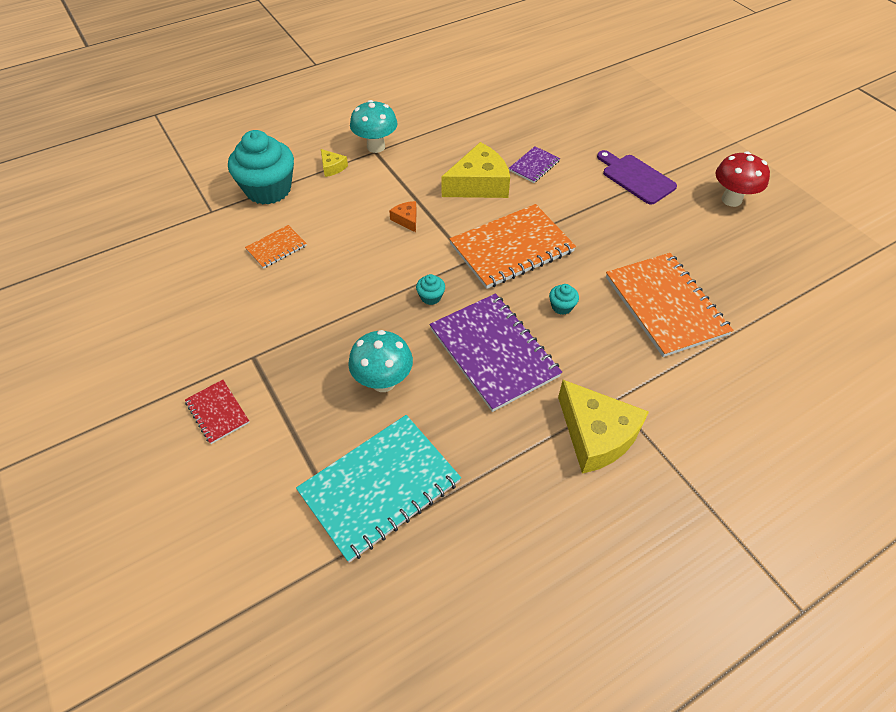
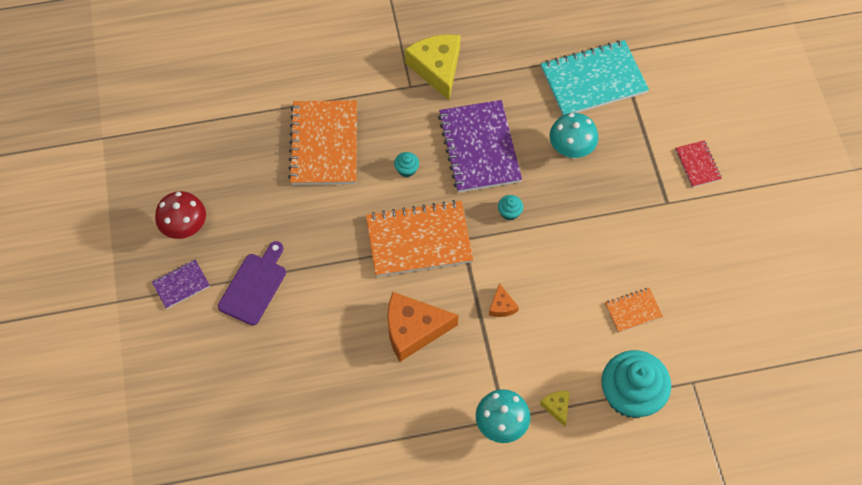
camera: 160 degrees left, 10 degrees up
yellow cheese [441,142,510,198] -> orange cheese [387,292,458,362]
purple notebook [509,146,560,183] -> purple notebook moved to [152,260,210,309]
purple cutting board [597,150,677,204] -> purple cutting board turned 135 degrees counterclockwise [218,241,286,325]

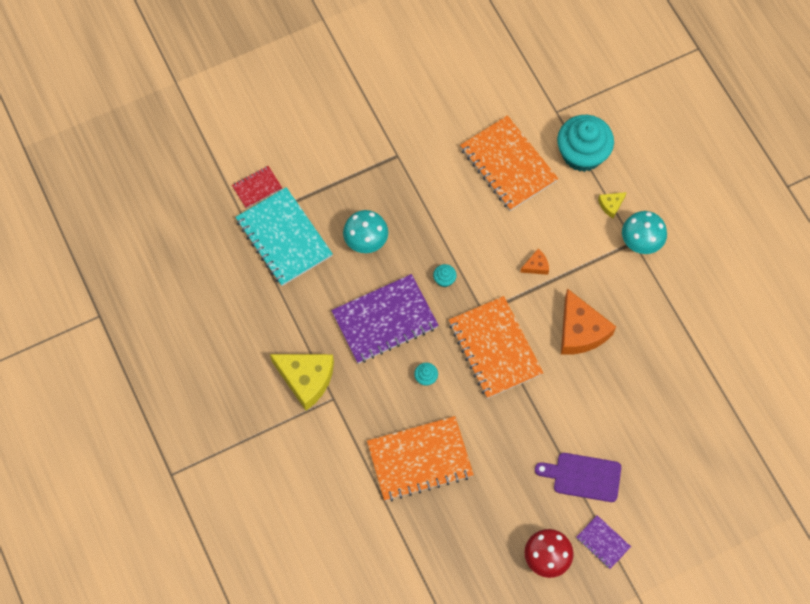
camera: 105 degrees left, 5 degrees up
yellow cheese [405,34,460,100] -> yellow cheese turned 120 degrees counterclockwise [270,354,334,411]
orange notebook [605,288,663,333] -> orange notebook [460,115,558,211], size x2.06
red notebook [675,140,722,187] -> red notebook moved to [232,166,282,208]

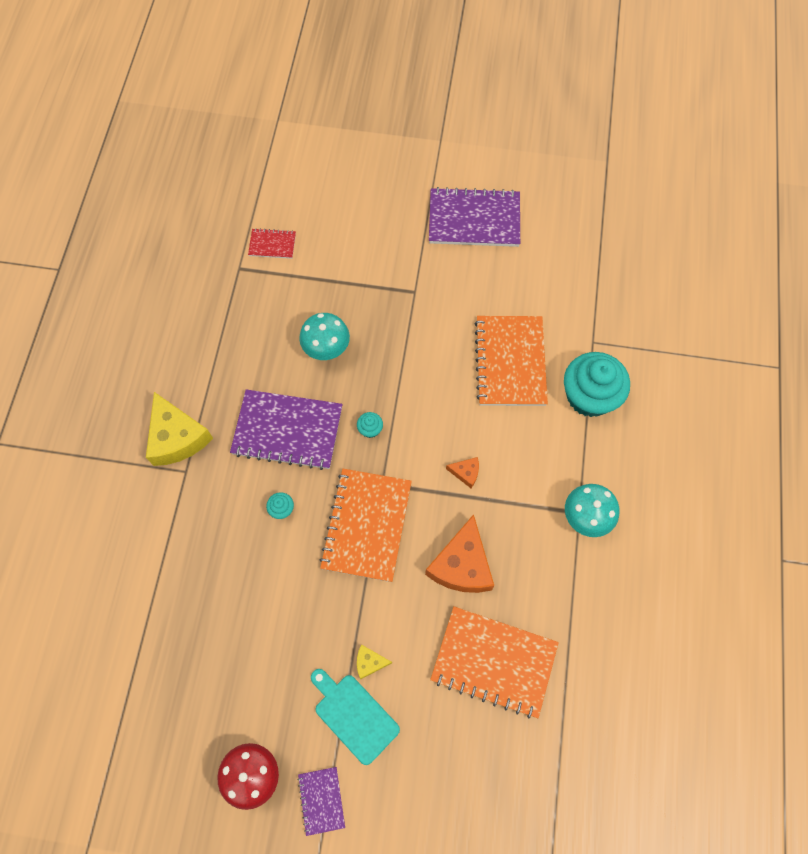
camera: 35 degrees right, 0 degrees up
turquoise notebook [235,187,333,286] -> none
orange notebook [367,416,474,501] -> orange notebook moved to [430,606,559,719]
purple cutting board [535,453,621,502] -> turquoise cutting board [311,669,400,765]
yellow cheese [598,192,627,218] -> yellow cheese moved to [357,644,392,679]
none -> purple notebook [429,187,520,247]

